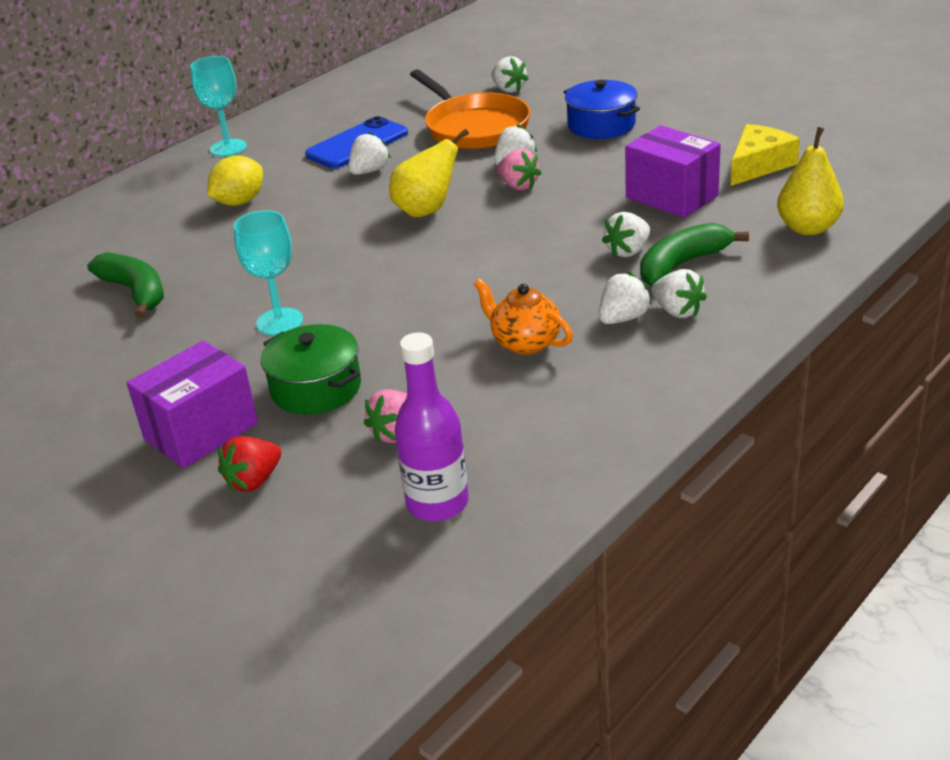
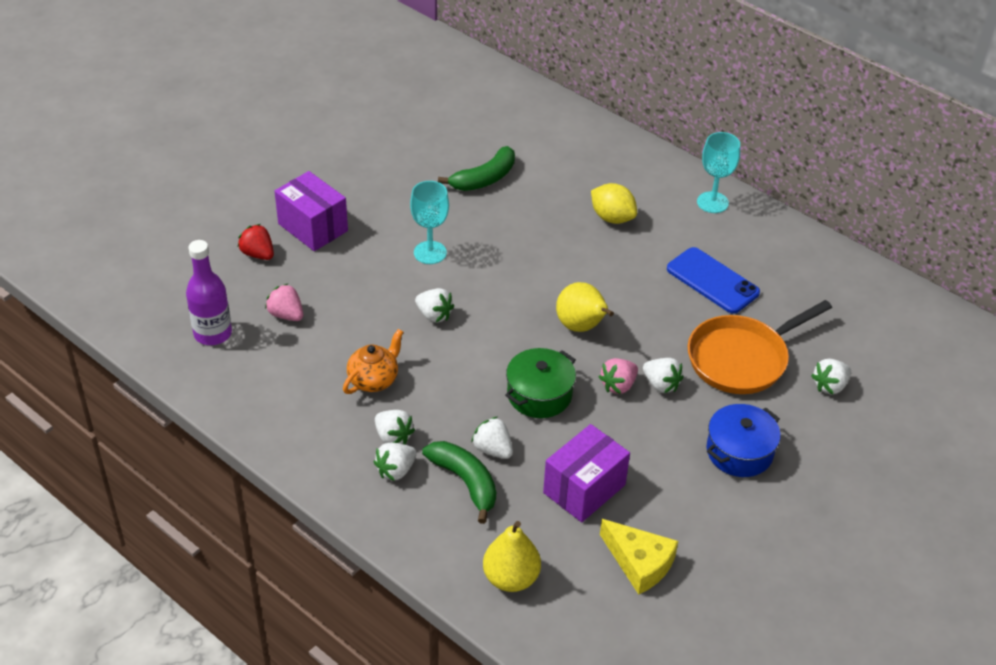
camera: 85 degrees right, 10 degrees up
green pot [261,324,361,415] -> green pot moved to [505,348,576,418]
white strawberry [349,132,391,175] -> white strawberry moved to [415,288,454,323]

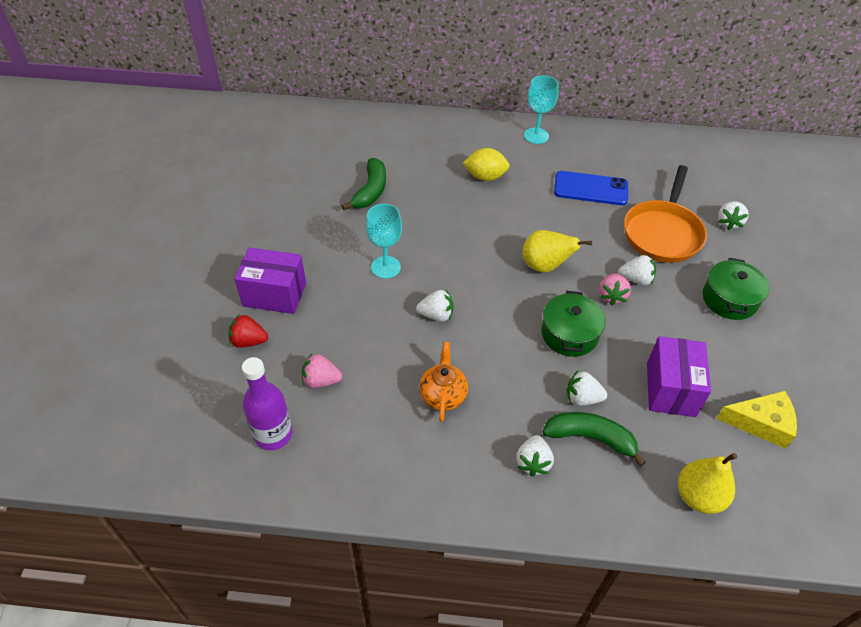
camera: 35 degrees left, 5 degrees up
white strawberry [375,410,415,445] -> none
blue pot [706,404,781,477] -> green pot [703,258,770,320]

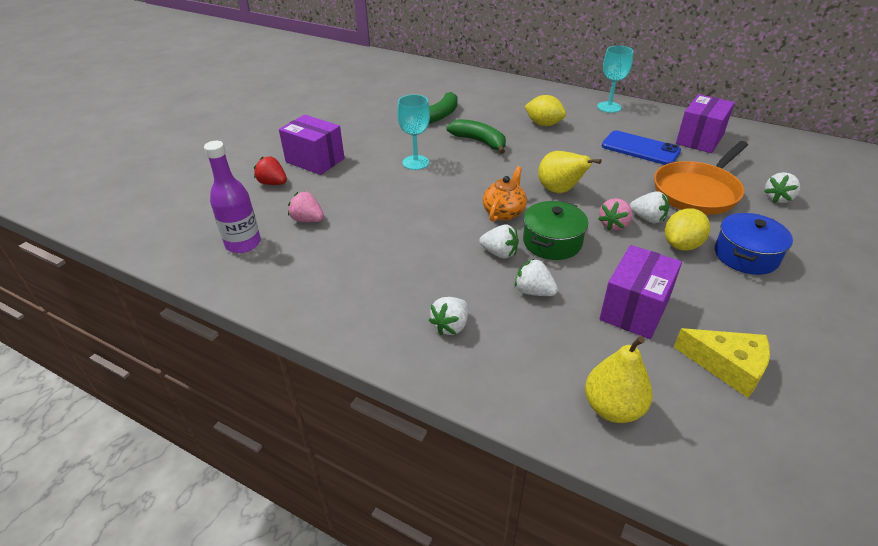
camera: 25 degrees right, 10 degrees down
white strawberry [416,290,453,322] -> white strawberry moved to [479,225,519,259]
orange teapot [419,342,468,422] -> orange teapot moved to [483,166,527,222]
green banana [542,412,646,467] -> green banana moved to [447,119,506,154]
green pot [703,258,770,320] -> blue pot [715,213,793,275]
none -> yellow lemon [665,208,710,251]
none -> purple box [676,94,735,153]

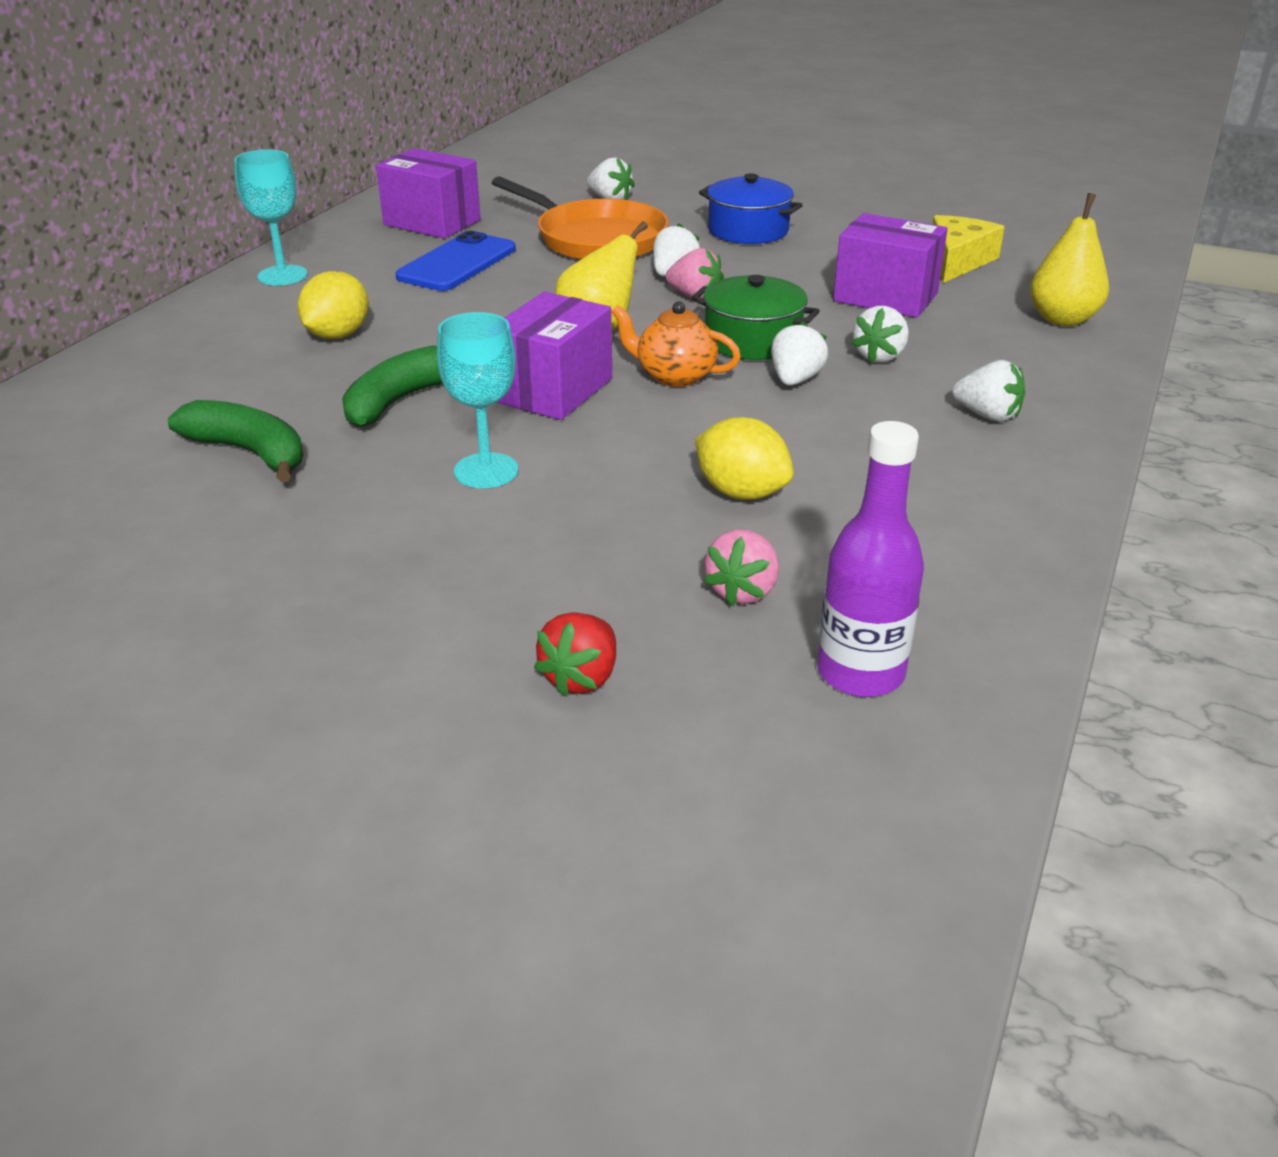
camera: 95 degrees left, 5 degrees down
purple box [279,115,345,175] -> purple box moved to [496,292,612,420]
yellow lemon [665,208,710,251] -> yellow lemon moved to [695,417,794,500]

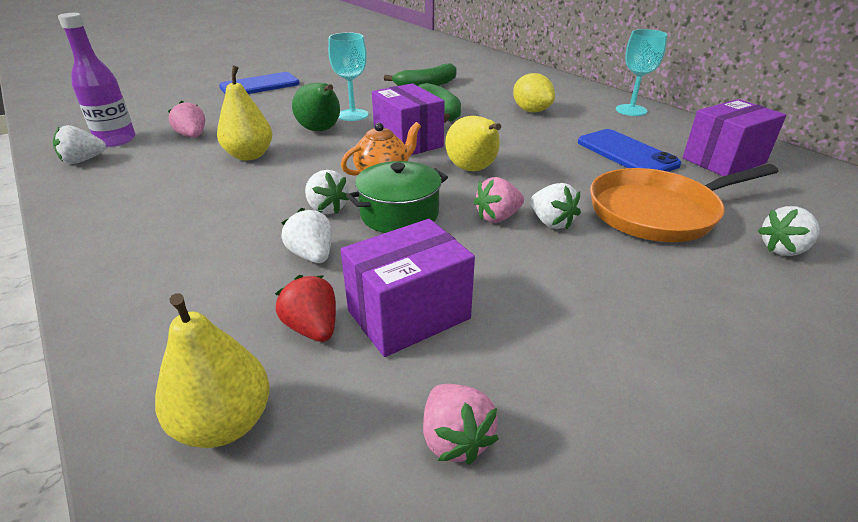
camera: 120 degrees right, 0 degrees up
red strawberry [534,612,616,696] -> red strawberry moved to [275,275,336,342]
yellow lemon [695,417,794,500] -> yellow pear [217,65,272,161]
blue pot [699,173,803,244] -> none
yellow cheese [932,215,1005,283] -> pink strawberry [423,384,499,465]
white strawberry [952,360,1025,422] -> white strawberry moved to [53,125,106,164]
none -> blue phone [219,72,300,94]
none -> green pear [292,83,340,131]

